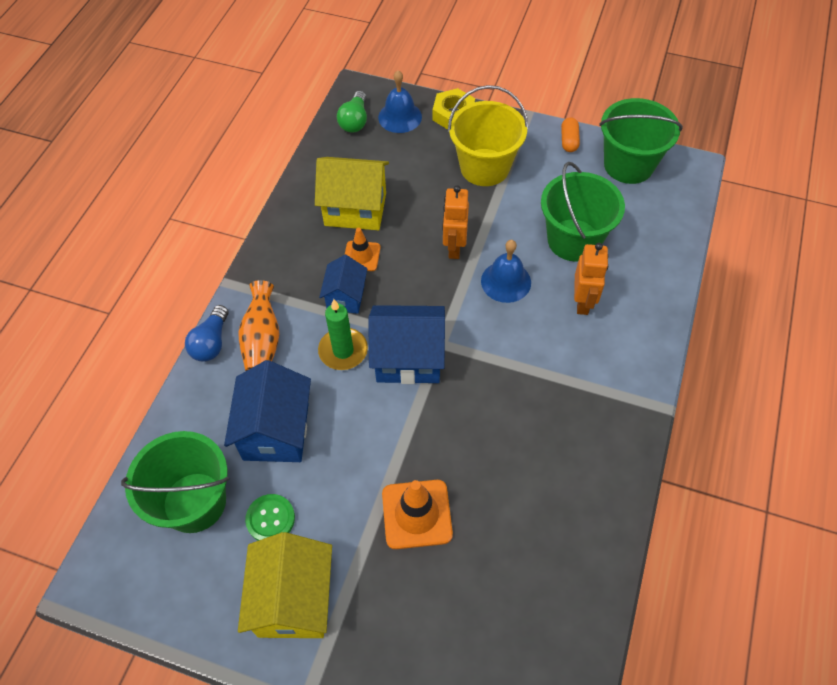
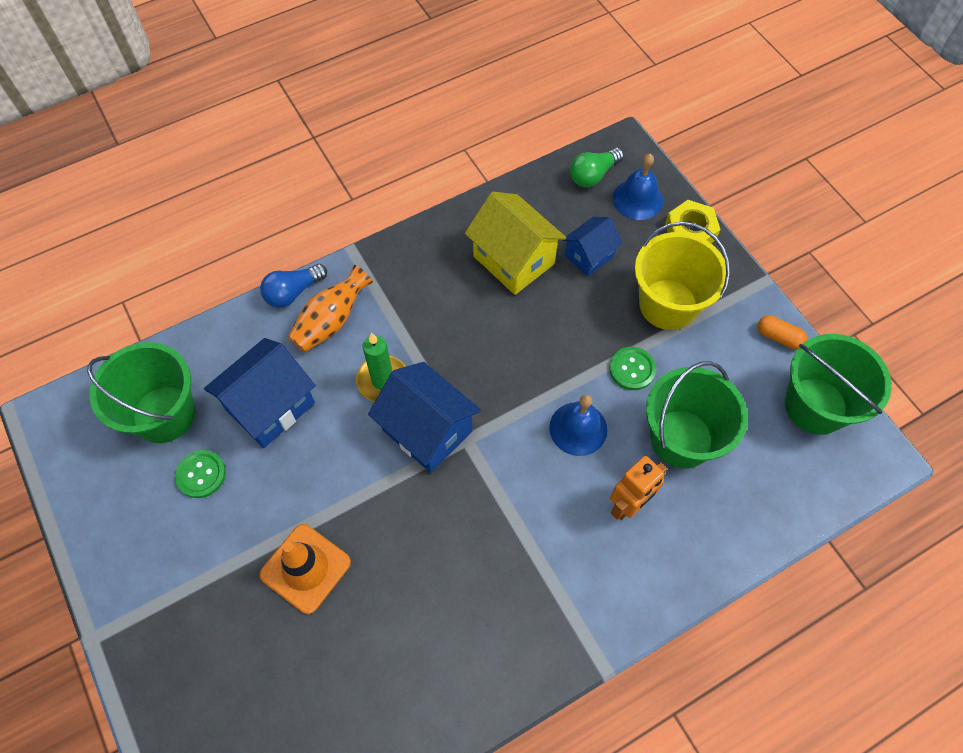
camera: 40 degrees right, 5 degrees up
yellow house [238,532,332,638] -> none
blue house [319,255,367,314] -> blue house moved to [563,217,623,277]
orange traffic cone [345,228,380,271] -> none
orange robot [442,185,469,259] -> none
orange capsule [561,117,580,152] -> orange capsule turned 75 degrees clockwise [758,315,807,349]
none -> green button [609,347,656,390]

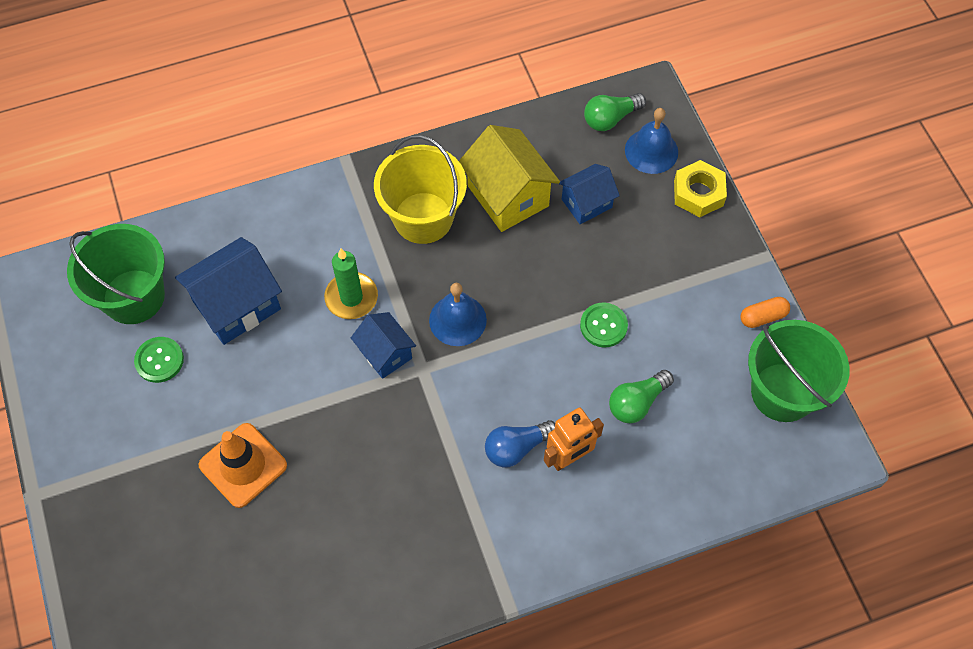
camera: 10 degrees right, 0 degrees up
blue light bulb [260,264,327,308] -> blue light bulb moved to [485,420,555,467]
orange vase [288,265,373,352] -> none
blue house [368,362,481,473] -> blue house [351,312,416,379], size x0.61
blue bell [549,394,607,456] -> blue bell moved to [429,283,487,346]
yellow bucket [635,221,730,330] -> yellow bucket moved to [374,135,467,244]
green bucket [646,361,748,469] -> green light bulb [609,370,674,423]
orange capsule [758,315,807,349] -> orange capsule turned 60 degrees counterclockwise [741,297,790,328]

